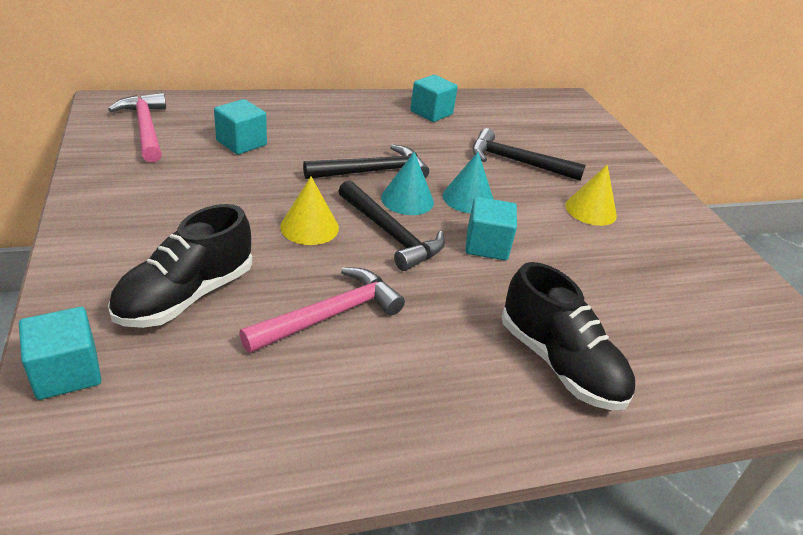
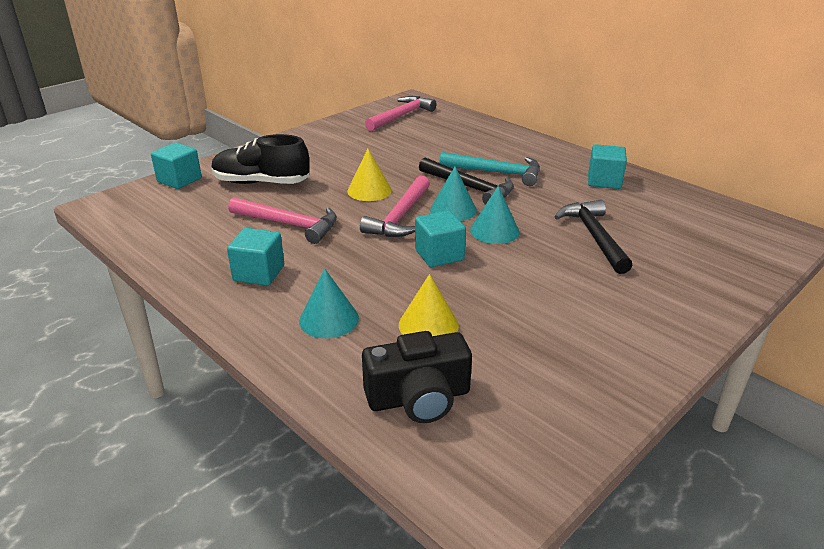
camera: 65 degrees right, 5 degrees down
turquoise cube [214,99,267,155] -> turquoise cube moved to [227,228,284,286]
black hammer [338,180,445,271] -> pink hammer [360,176,430,237]
black shoe [502,262,635,411] -> turquoise cone [299,269,359,338]
yellow cone [565,165,617,226] -> yellow cone moved to [399,274,459,336]
none -> black camera [362,331,472,423]
none -> turquoise hammer [439,152,540,186]

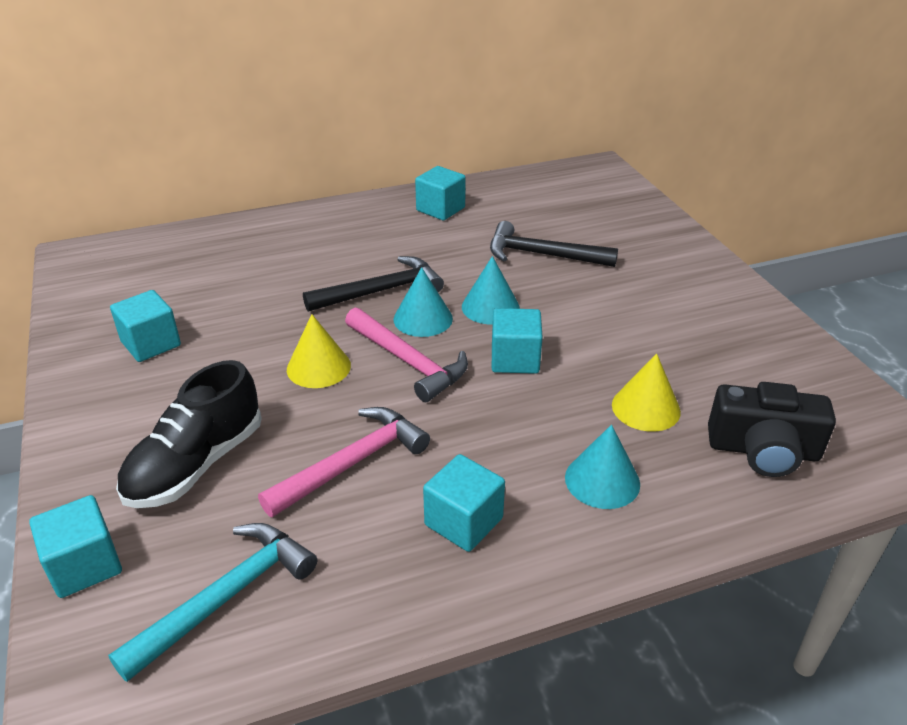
camera: 65 degrees left, 5 degrees up
black camera [362,331,472,423] -> black camera turned 90 degrees clockwise [708,382,836,477]
pink hammer [365,96,436,131] -> none
turquoise hammer [439,152,540,186] -> turquoise hammer moved to [108,523,317,682]
none -> turquoise cube [110,290,181,362]

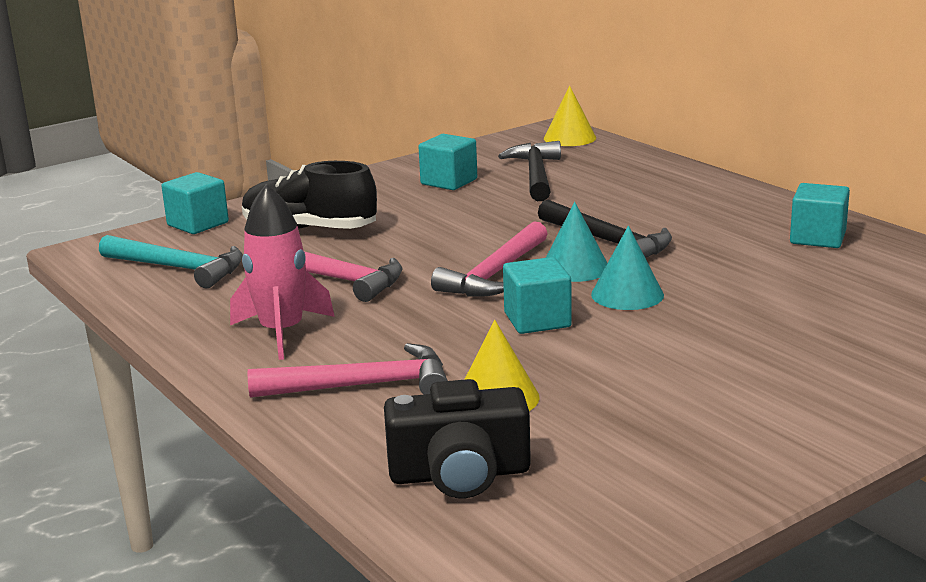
camera: 75 degrees right, 15 degrees down
yellow cone [287,314,351,388] -> yellow cone moved to [544,86,596,146]
turquoise cube [423,454,505,552] -> pink rocket [230,184,335,360]
black hammer [490,221,618,267] -> black hammer moved to [498,141,561,201]
turquoise cone [565,424,640,509] -> pink hammer [248,343,448,398]
black camera [708,382,836,477] -> black camera turned 90 degrees counterclockwise [384,379,531,498]

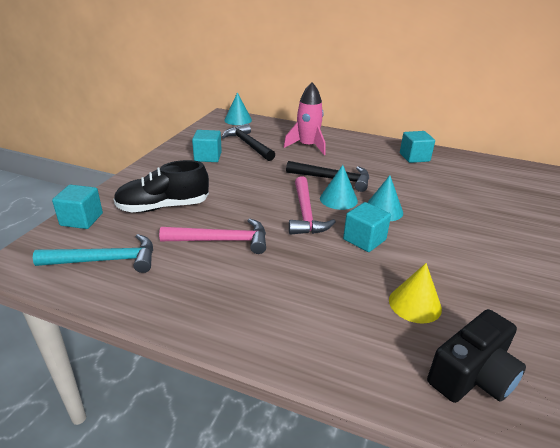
camera: 35 degrees left, 10 degrees up
pink rocket [230,184,335,360] -> pink rocket moved to [284,82,326,155]
pink hammer [248,343,448,398] -> none
yellow cone [544,86,596,146] -> turquoise cone [224,92,252,125]

